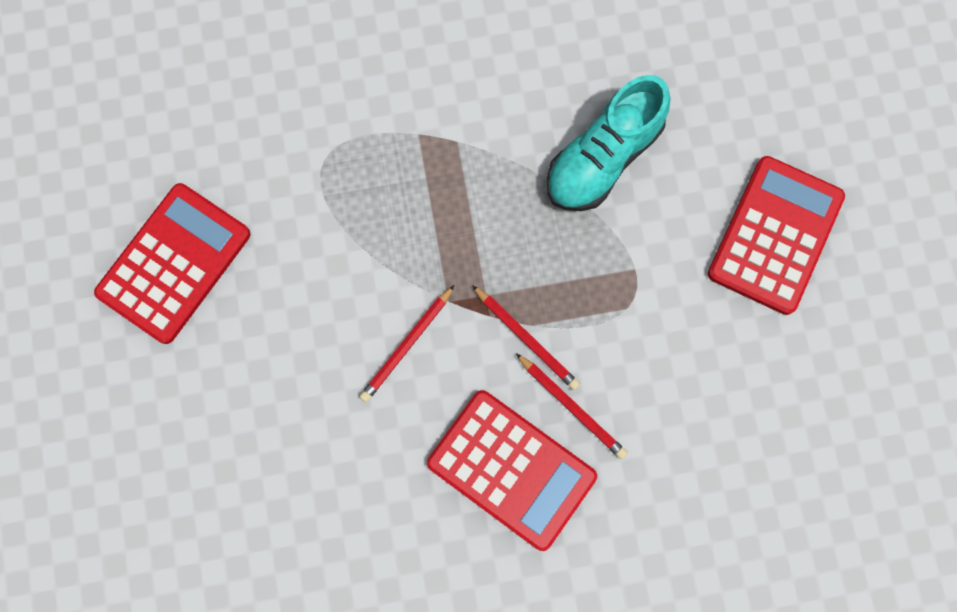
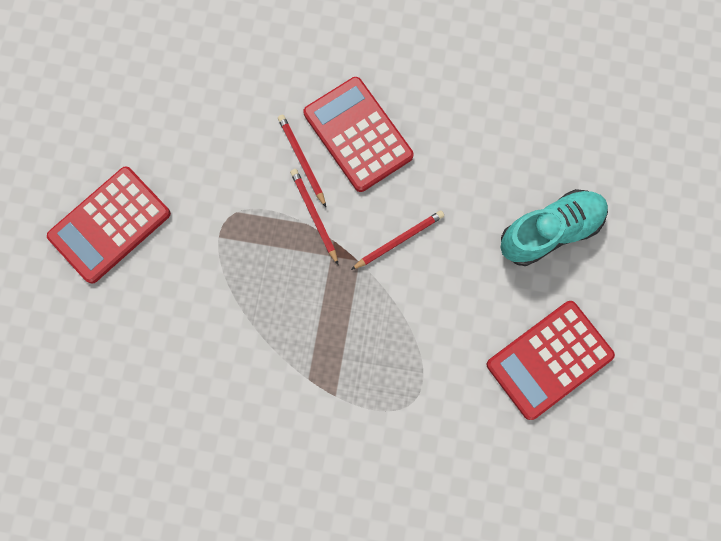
camera: 160 degrees left, 0 degrees up
turquoise shoe [547,75,671,211] -> turquoise shoe moved to [500,189,608,266]

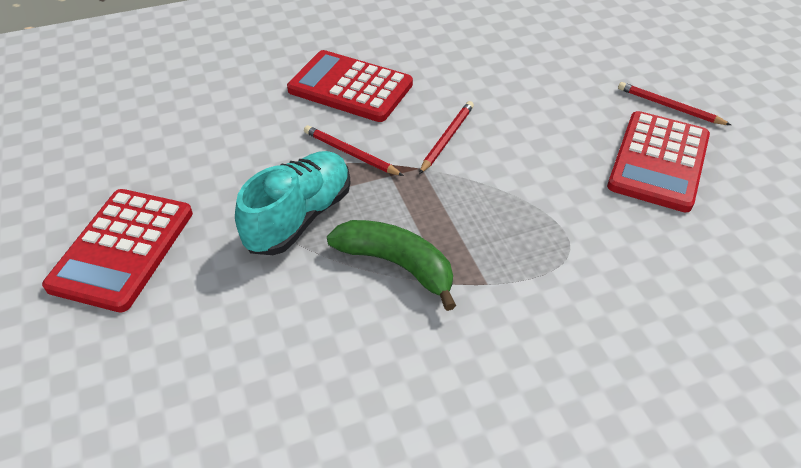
camera: 30 degrees left, 30 degrees down
red pencil [278,115,326,207] -> red pencil moved to [618,82,731,125]
turquoise shoe [500,189,608,266] -> turquoise shoe moved to [235,151,351,255]
none -> green banana [327,220,456,311]

